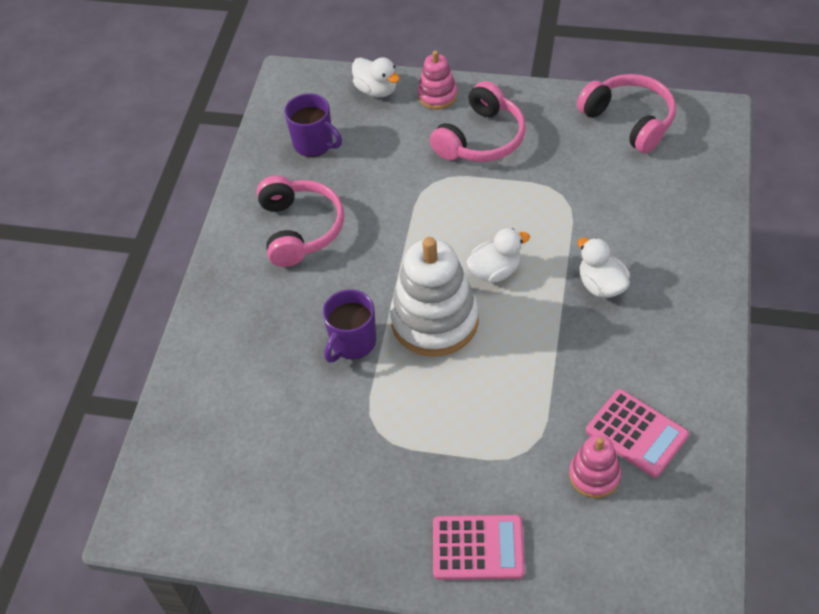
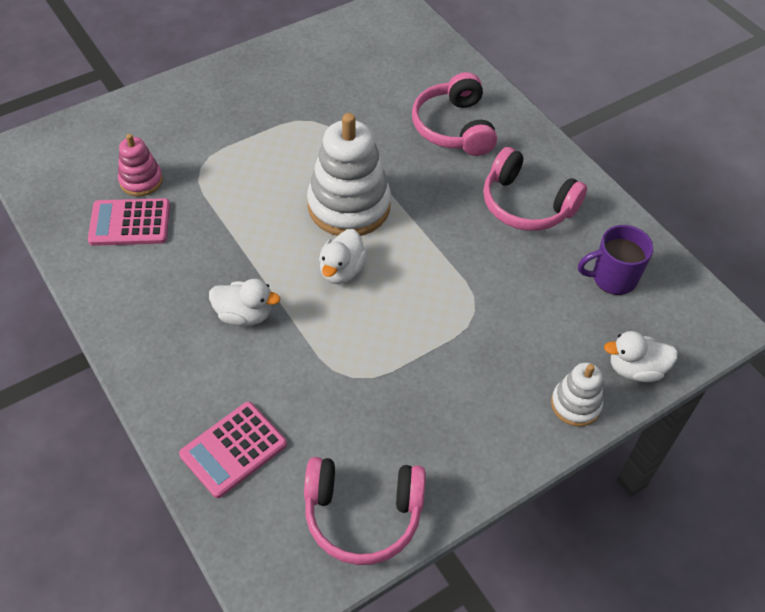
camera: 130 degrees right, 0 degrees up
purple mug [322,289,376,363] -> none
pink stacking toy [417,51,457,109] -> white stacking toy [551,363,603,427]
pink headphones [430,81,526,162] -> pink headphones moved to [412,72,497,156]
pink calculator [433,515,525,580] -> pink calculator moved to [179,402,287,498]

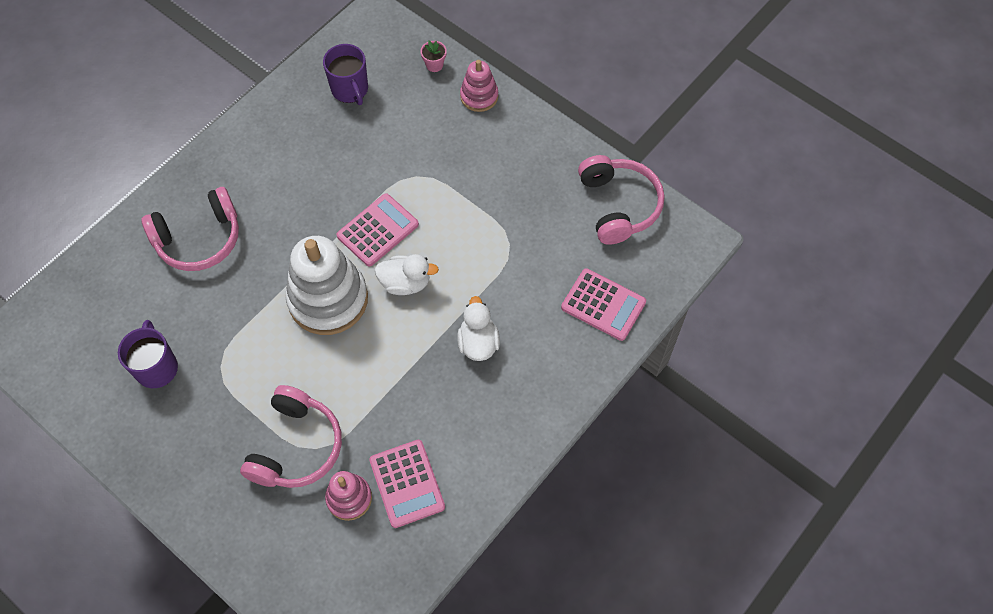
camera: 105 degrees left, 10 degrees up
pink headphones [483,147,587,231] -> pink headphones moved to [240,385,342,488]
white stacking toy [551,363,603,427] -> pink stacking toy [460,60,498,112]
white duck [604,331,678,382] -> pink flower pot [420,41,447,72]
none -> purple mug [118,320,178,388]
none -> pink calculator [337,193,419,267]

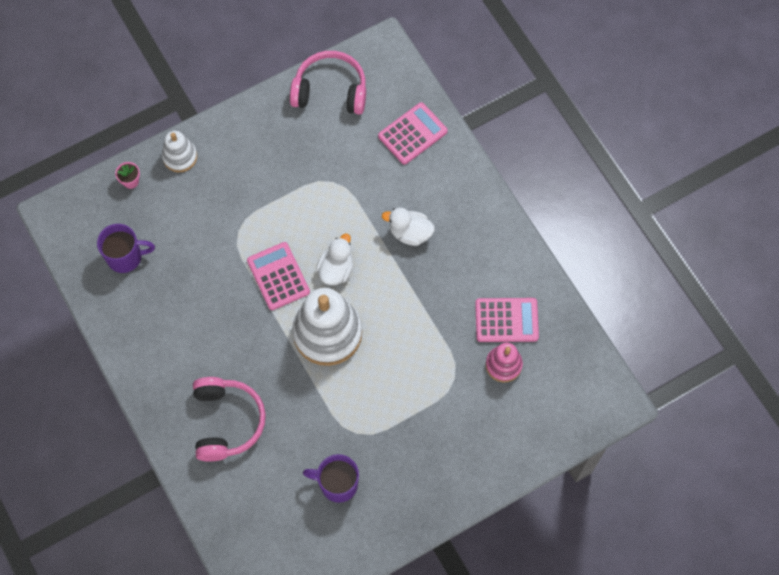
camera: 70 degrees left, 5 degrees up
pink headphones [240,385,342,488] -> none
pink stacking toy [460,60,498,112] -> white stacking toy [162,131,197,172]

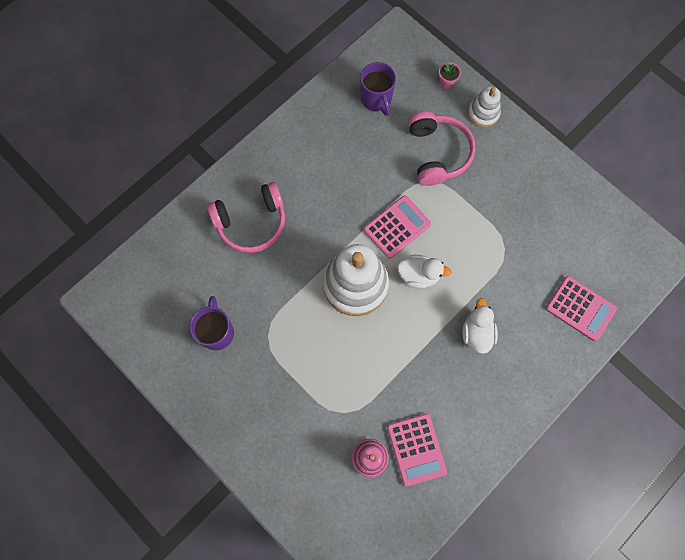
camera: 75 degrees right, 5 degrees up
pink headphones [290,51,366,115] -> pink headphones moved to [408,111,476,186]

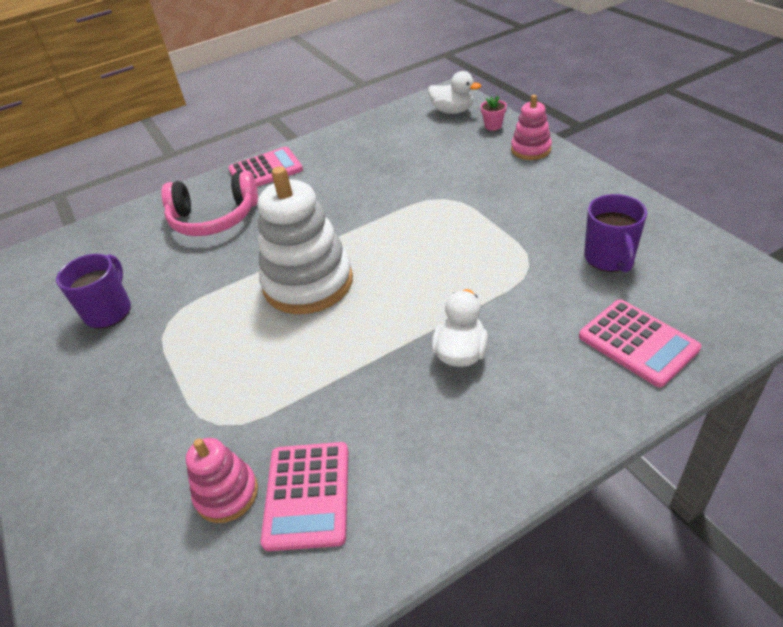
camera: 20 degrees right, 30 degrees down
purple mug [360,62,396,116] -> purple mug moved to [584,194,647,272]
pink calculator [364,196,431,259] -> pink calculator moved to [228,147,303,187]
white duck [397,254,452,289] -> white duck moved to [428,71,481,114]
pink headphones [408,111,476,186] -> none
white stacking toy [468,86,501,128] -> pink stacking toy [511,95,552,160]

